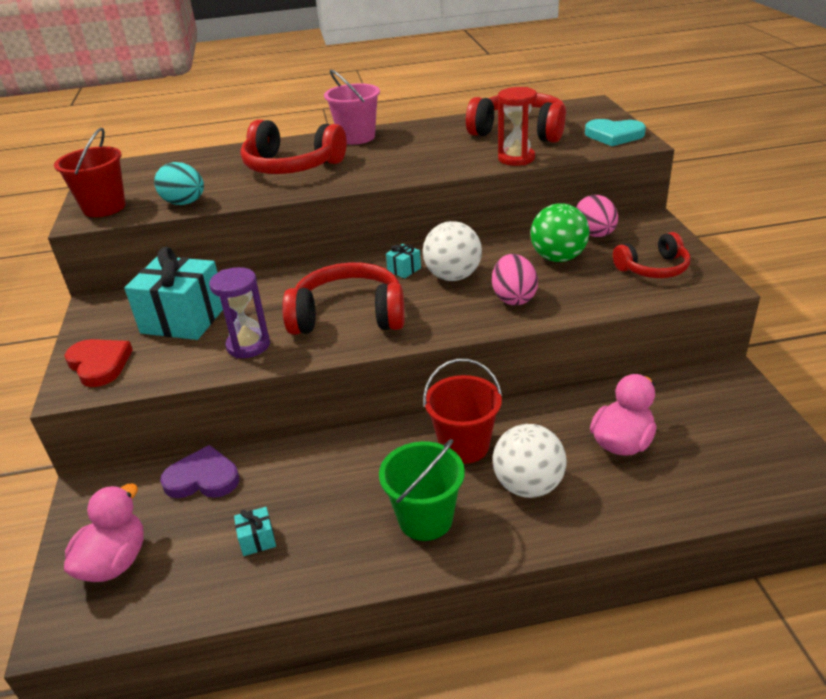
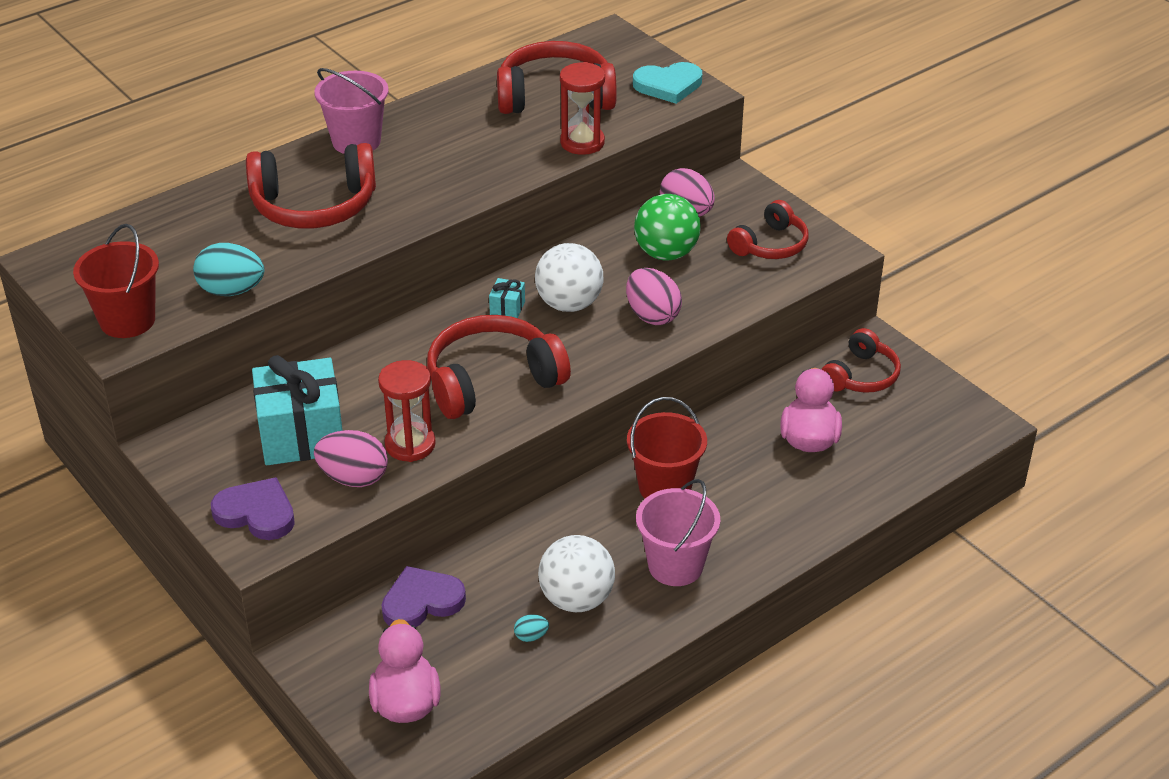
camera: 30 degrees left, 5 degrees up
red heart [65,339,133,387] -> purple heart [211,477,295,540]
purple hourglass [209,267,270,358] -> red hourglass [378,360,436,462]
turquoise gift [234,507,276,556] -> turquoise egg [514,614,549,642]
green bucket [379,439,465,541] -> pink bucket [636,479,720,586]
white ball [493,424,566,498] -> white ball moved to [538,535,615,612]
none -> pink egg [314,430,388,487]
none -> red headphones [821,328,901,393]

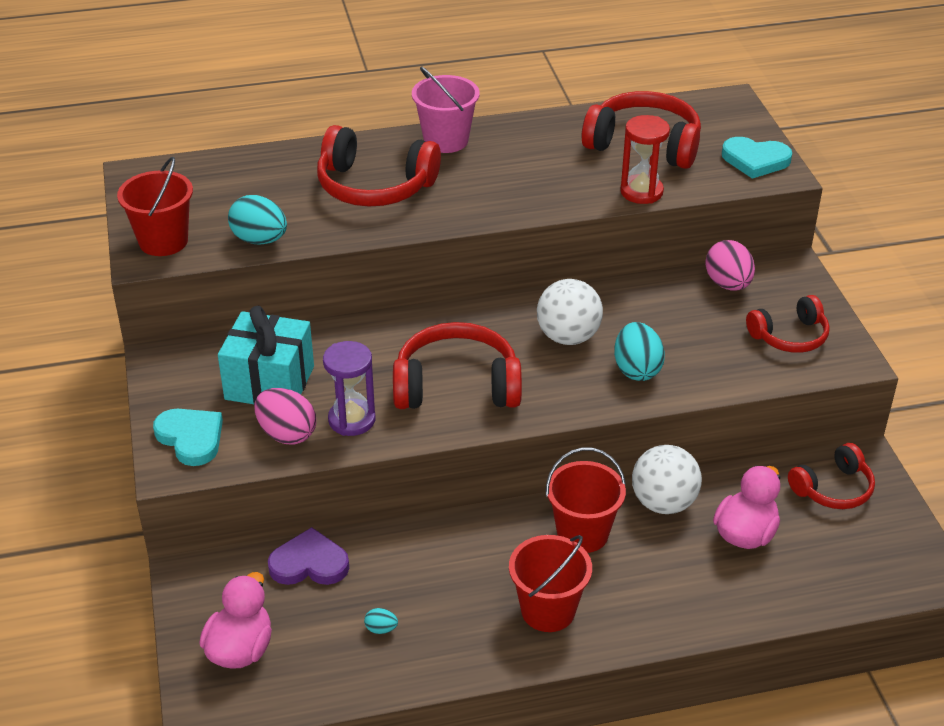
camera: 25 degrees right, 0 degrees up
purple heart [211,477,295,540] -> turquoise heart [153,409,223,466]
red hourglass [378,360,436,462] -> purple hourglass [323,341,375,436]
turquoise gift [489,278,525,318] -> none
white ball [538,535,615,612] -> white ball moved to [632,445,702,514]
pink egg [626,268,682,325] -> turquoise egg [614,322,665,381]
green ball [634,194,701,261] -> none
pink bucket [636,479,720,586] -> red bucket [509,535,592,632]

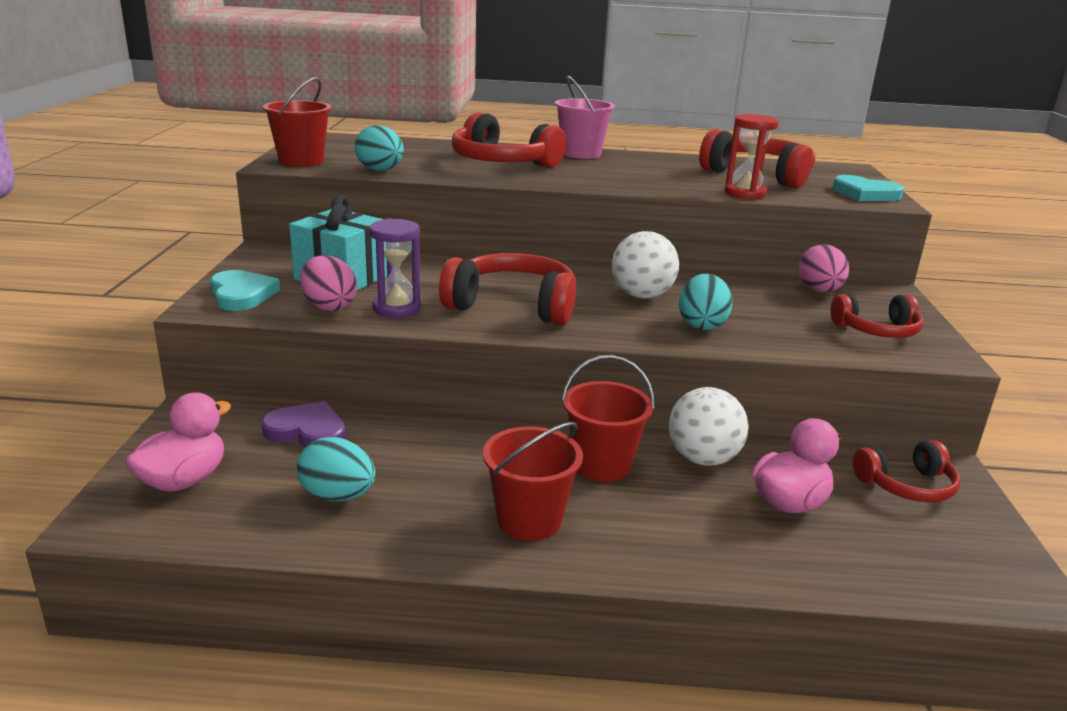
camera: 15 degrees right, 15 degrees down
turquoise egg [364,608,398,634] -> turquoise egg [297,437,376,501], size x2.14

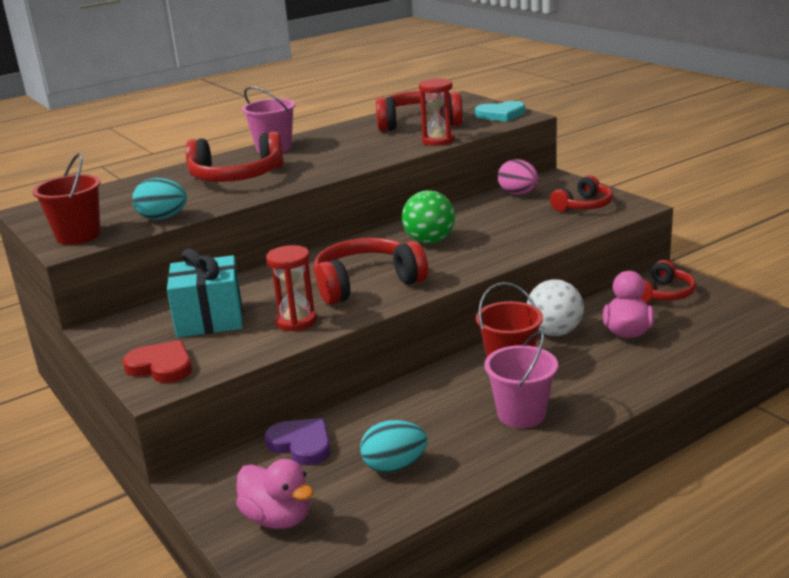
camera: 35 degrees left, 0 degrees up
pink duck [125,392,231,492] -> pink duck turned 135 degrees clockwise [236,459,314,529]
turquoise heart [210,270,280,311] -> red heart [123,340,192,383]
purple heart [262,401,346,448] -> purple heart turned 60 degrees clockwise [264,418,331,465]
pink egg [300,255,357,311] -> none
purple hourglass [369,219,421,318] -> red hourglass [266,245,317,332]
red bucket [483,422,583,541] -> pink bucket [484,331,558,428]
white ball [612,231,679,299] -> green ball [402,190,455,244]
turquoise egg [679,274,732,330] -> none

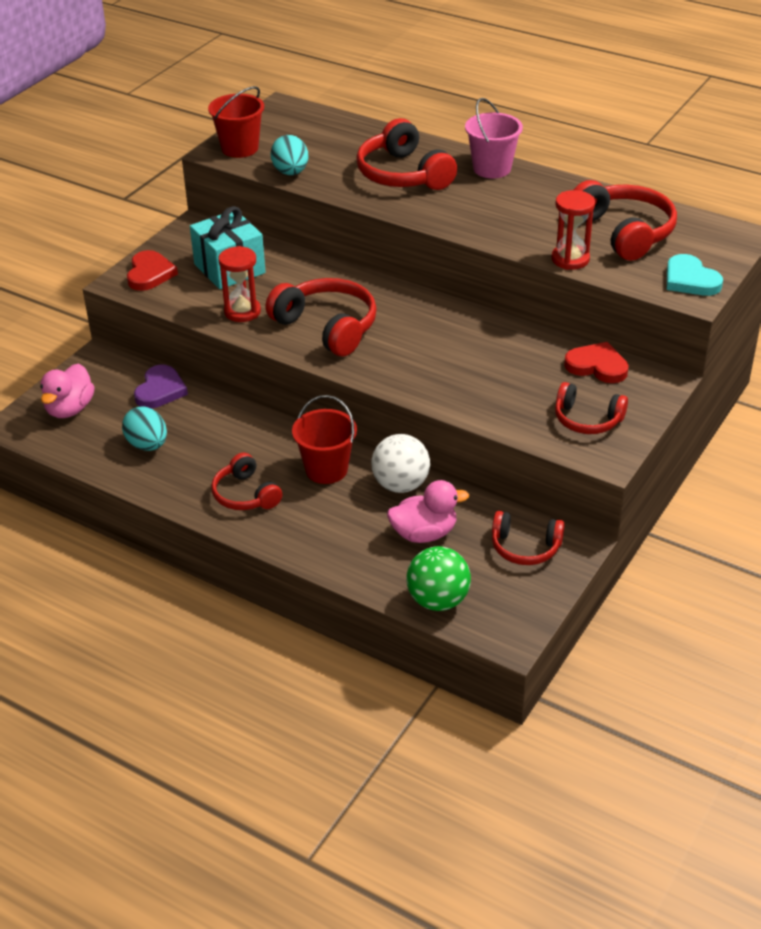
camera: 65 degrees right, 15 degrees up
green ball [402,190,455,244] -> green ball moved to [406,546,471,611]
pink bucket [484,331,558,428] -> red headphones [211,453,282,510]
pink egg [498,159,539,195] -> red heart [564,342,629,383]

